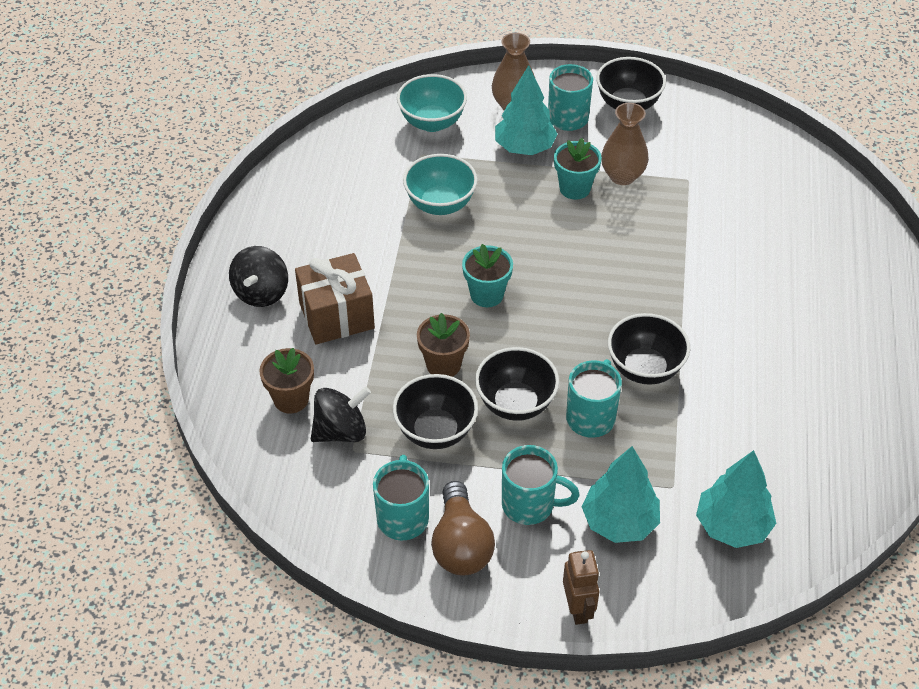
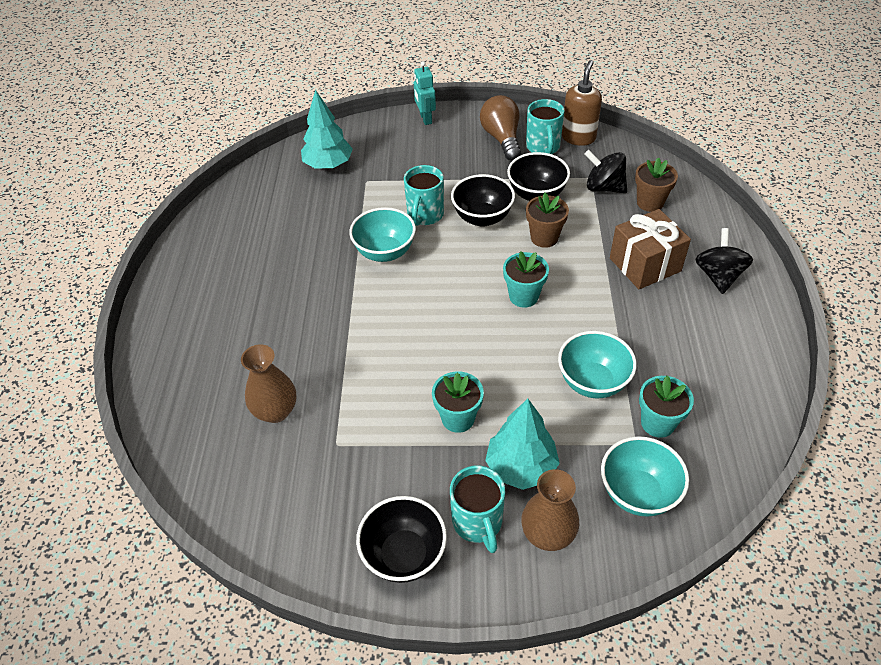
camera: 175 degrees right, 0 degrees up
black spinning top [311,386,371,442] -> black spinning top turned 60 degrees clockwise [585,150,627,193]
turquoise mug [502,445,580,525] -> none
brown robot [563,550,599,625] -> turquoise robot [414,61,436,125]
turquoise tree [582,446,660,543] -> none
brown vase [601,103,649,185] -> brown vase moved to [241,344,296,423]
black bowl [608,313,690,385] -> turquoise bowl [349,207,416,262]
none -> brown soap dispenser [562,60,602,146]
none -> turquoise flower pot [639,376,694,438]

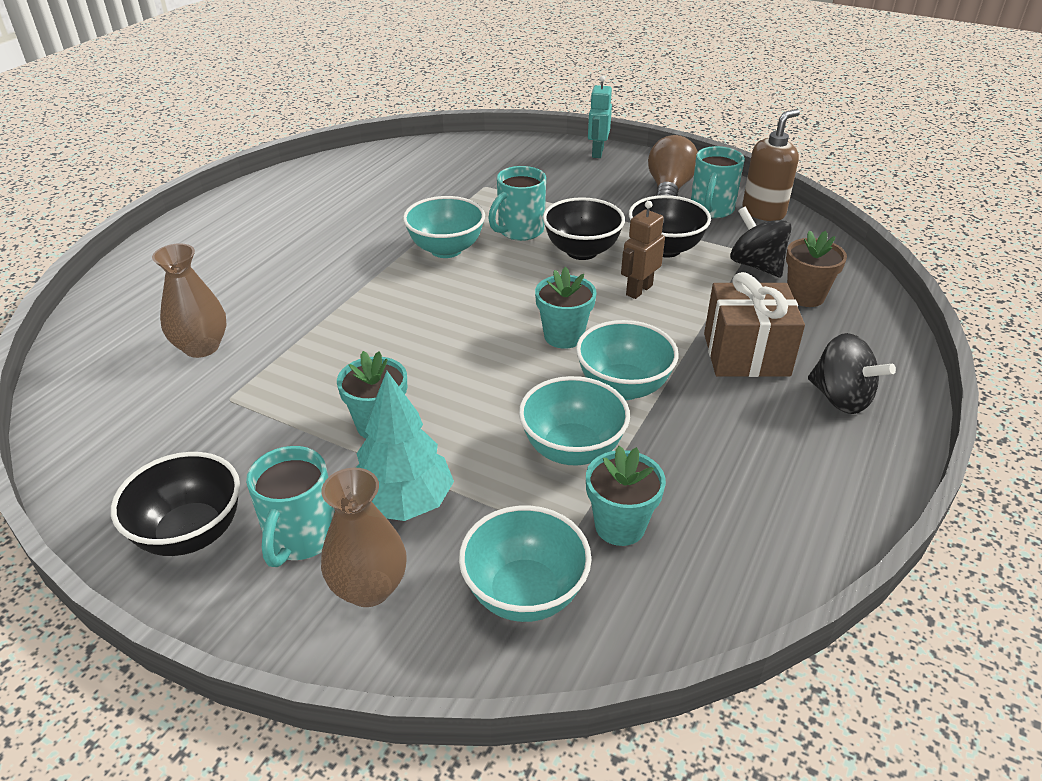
camera: 25 degrees right, 10 degrees down
turquoise tree [301,90,353,169] -> none
brown flower pot [526,193,569,248] -> brown robot [621,201,665,299]
black spinning top [695,228,753,294] -> black spinning top turned 105 degrees clockwise [808,333,896,414]
none -> turquoise bowl [576,320,678,400]

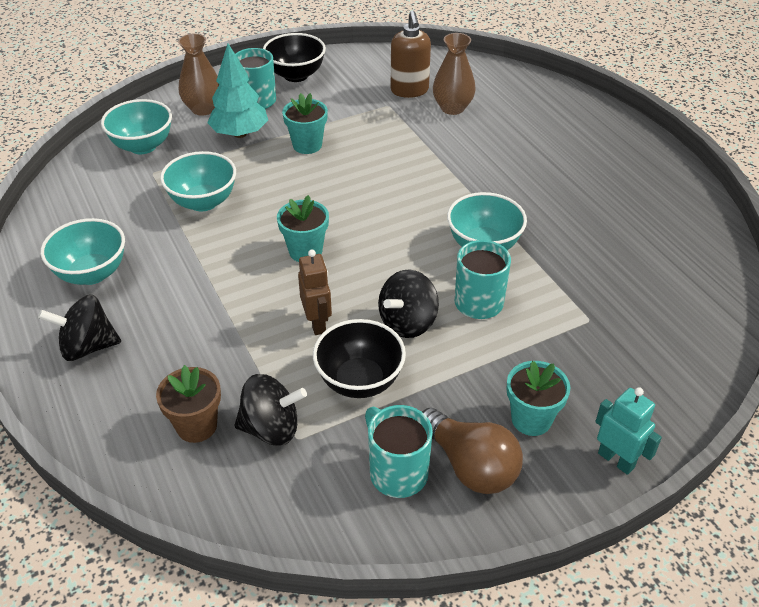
camera: 125 degrees right, 5 degrees up
black bowl [543,197,625,260] -> black spinning top [378,270,439,338]
turquoise bowl [576,320,678,400] -> turquoise bowl moved to [40,218,125,285]
turquoise flower pot [586,446,666,546] -> turquoise flower pot moved to [507,361,570,436]
brown gift [704,272,805,377] -> none
brown soap dispenser [742,109,800,221] -> brown soap dispenser moved to [391,11,431,98]

